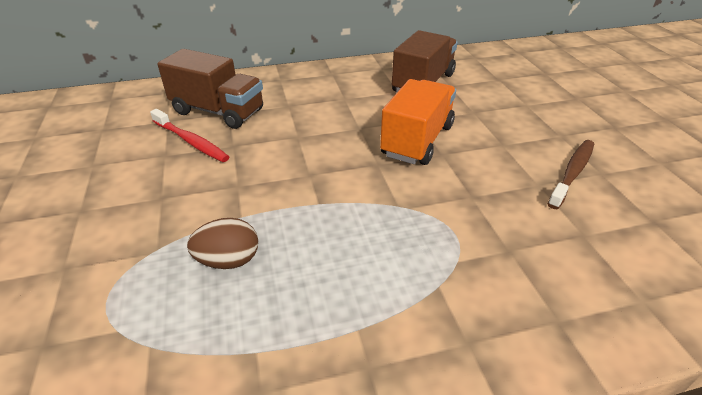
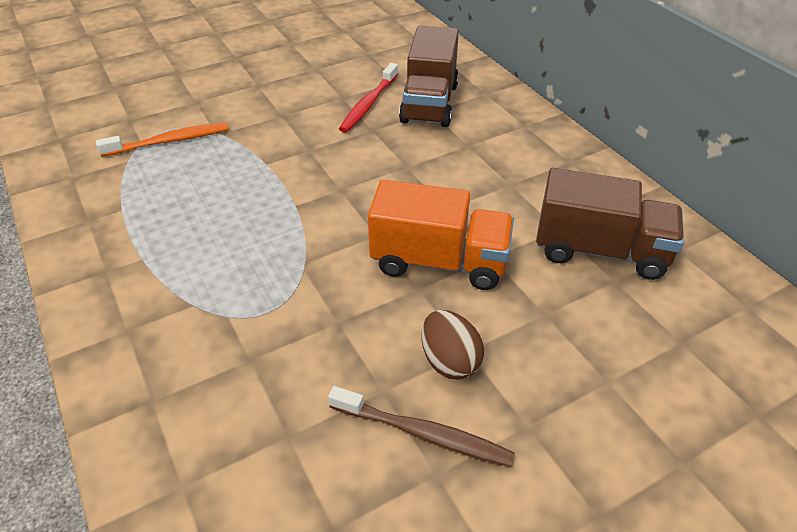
camera: 75 degrees right, 5 degrees up
brown egg [187,218,258,269] -> brown egg moved to [421,310,484,380]
none -> orange toothbrush [96,123,229,157]

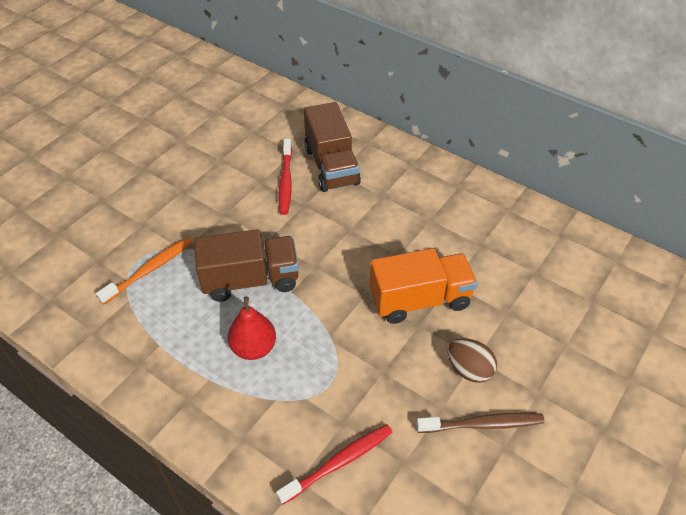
camera: 25 degrees left, 5 degrees up
brown truck [536,168,684,280] -> brown truck moved to [194,229,299,302]
none -> red pear [228,296,276,360]
none -> red toothbrush [276,424,392,505]

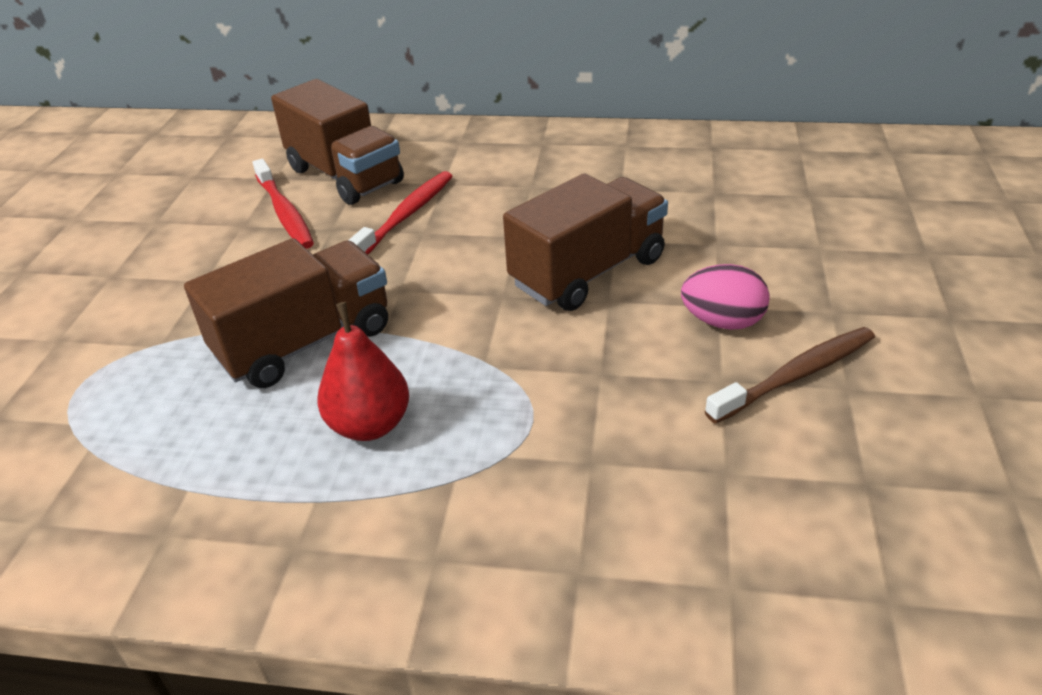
camera: 25 degrees left, 10 degrees down
orange toothbrush [96,237,193,304] -> none
red toothbrush [276,424,392,505] -> red toothbrush moved to [348,171,453,254]
orange truck [369,248,477,324] -> brown truck [503,174,668,311]
brown egg [448,338,497,383] -> pink egg [681,264,770,330]

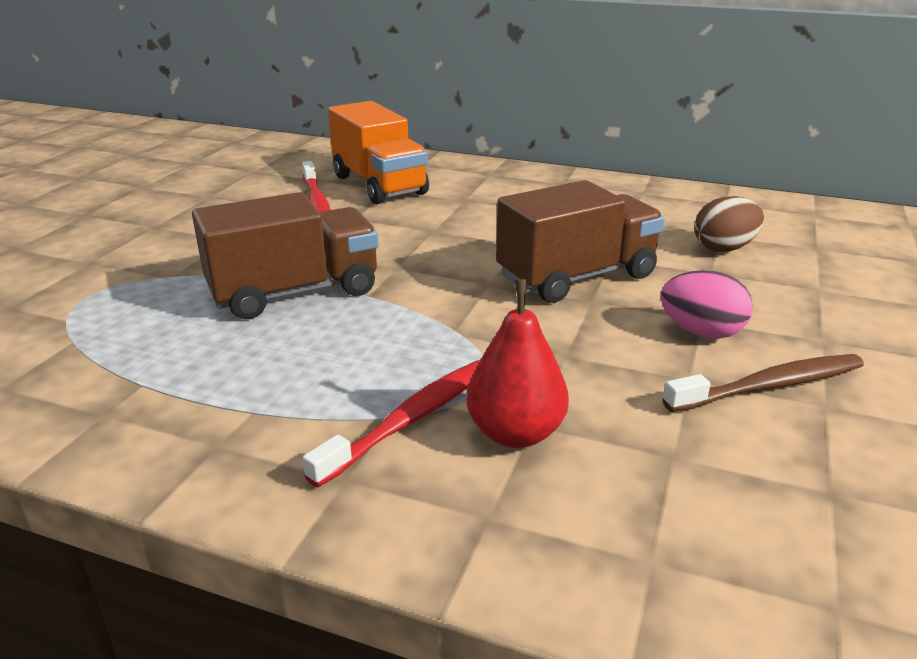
camera: 10 degrees right, 10 degrees down
brown truck [271,79,404,205] -> orange truck [328,101,429,204]
red pear [318,302,409,441] -> red pear moved to [466,279,569,448]
red toothbrush [348,171,453,254] -> red toothbrush moved to [302,360,480,487]
none -> brown egg [694,196,764,252]

